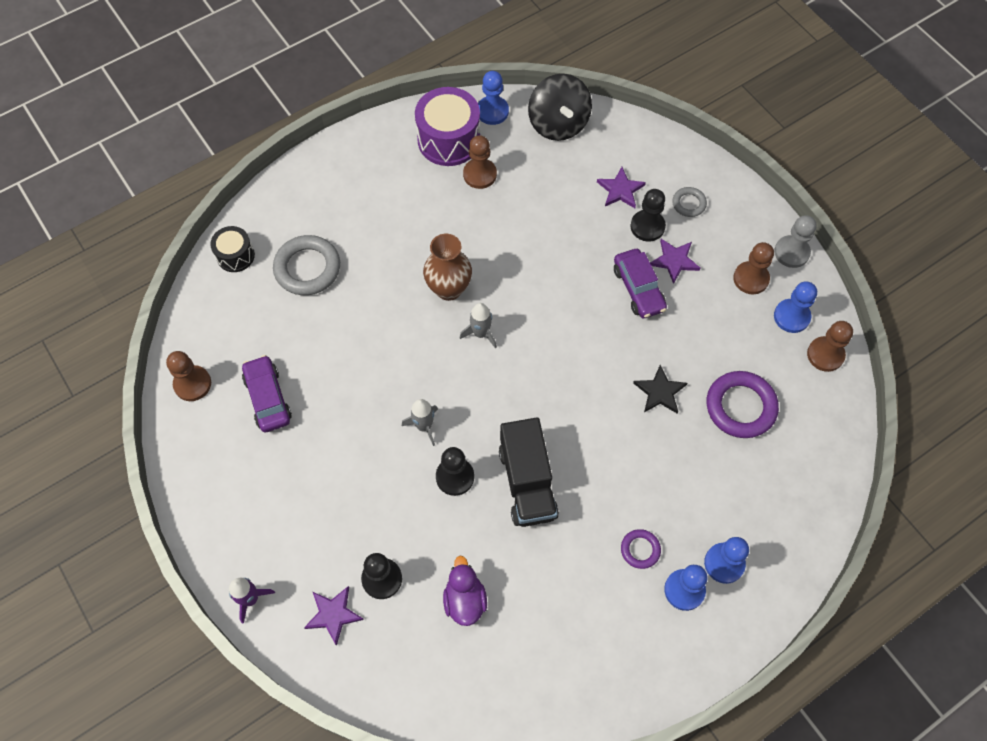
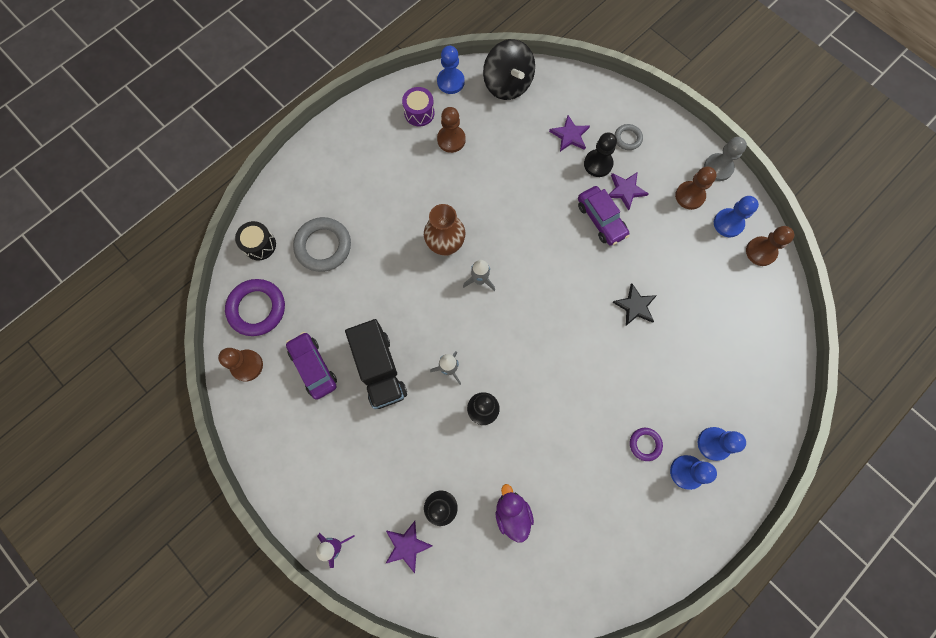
camera: 10 degrees left, 10 degrees up
purple drum [415,87,480,166] -> purple drum [402,87,435,127], size x0.57
black truck [499,417,559,527] -> black truck moved to [345,319,407,409]
purple ring [707,371,779,438] -> purple ring moved to [225,279,285,336]

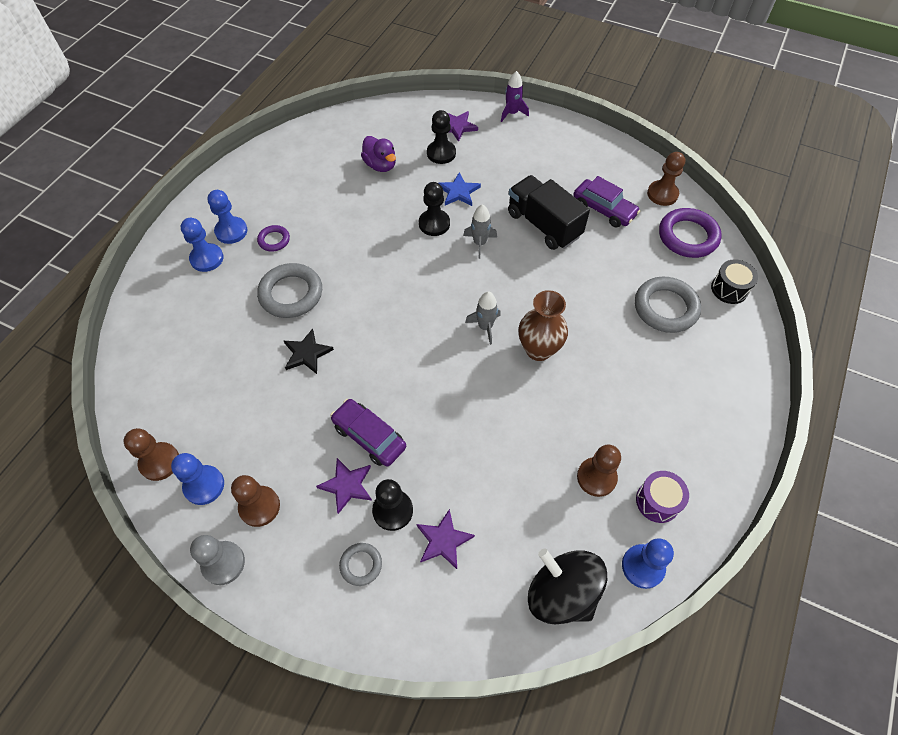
camera: 160 degrees right, 15 degrees down
none -> grey ring [257,263,322,318]
none -> blue star [438,172,481,206]

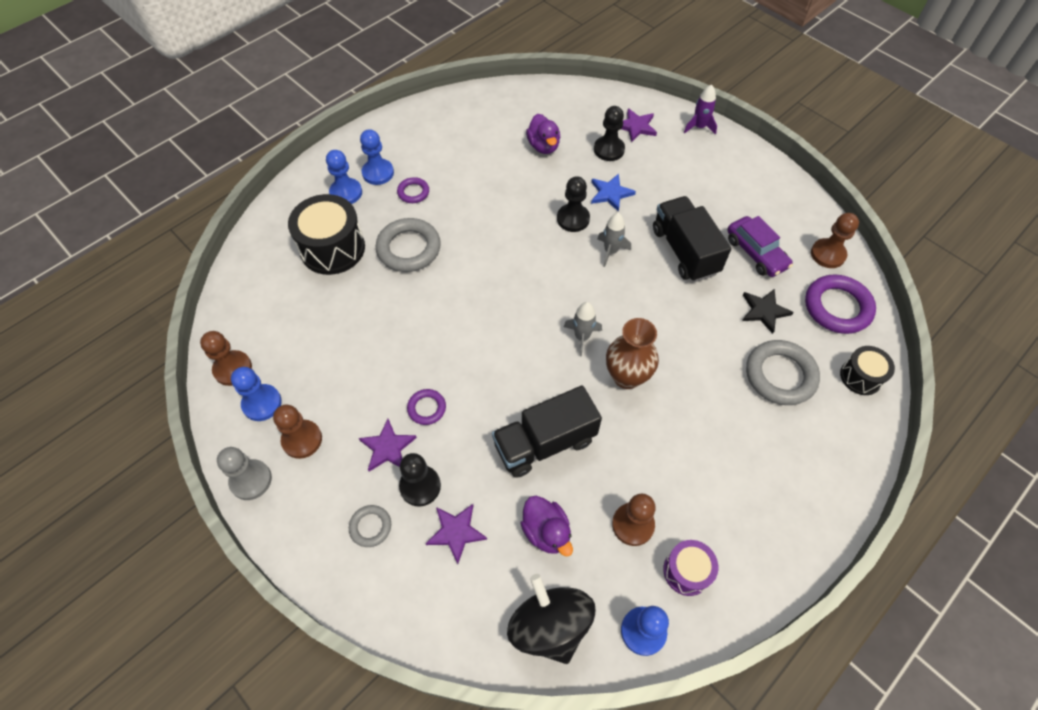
camera: 20 degrees right, 0 degrees up
black star [284,329,334,374] -> black star moved to [742,289,793,334]
purple car [330,399,406,466] -> purple ring [407,389,446,425]
none -> black drum [288,194,365,275]
none -> black truck [492,385,602,478]
none -> purple duck [520,496,573,557]

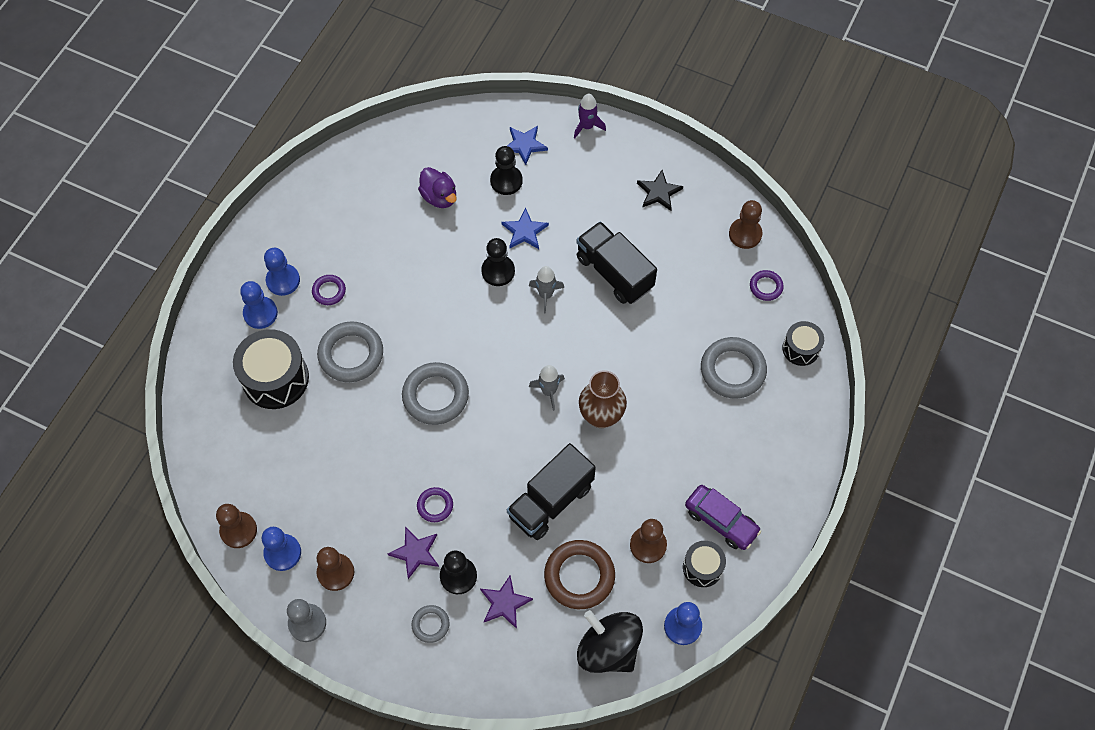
camera: 20 degrees left, 5 degrees up
purple duck [520,496,573,557] -> brown ring [544,540,615,609]
purple star [621,108,657,142] -> blue star [507,126,548,165]
purple drum [663,540,718,596] -> black drum [683,541,726,587]
purple car [727,216,793,277] -> purple car moved to [685,485,761,550]
black star [742,289,793,334] -> black star moved to [637,170,683,211]
purple ring [805,275,876,334] -> purple ring [750,270,784,301], size x0.53
none -> grey ring [402,362,469,425]

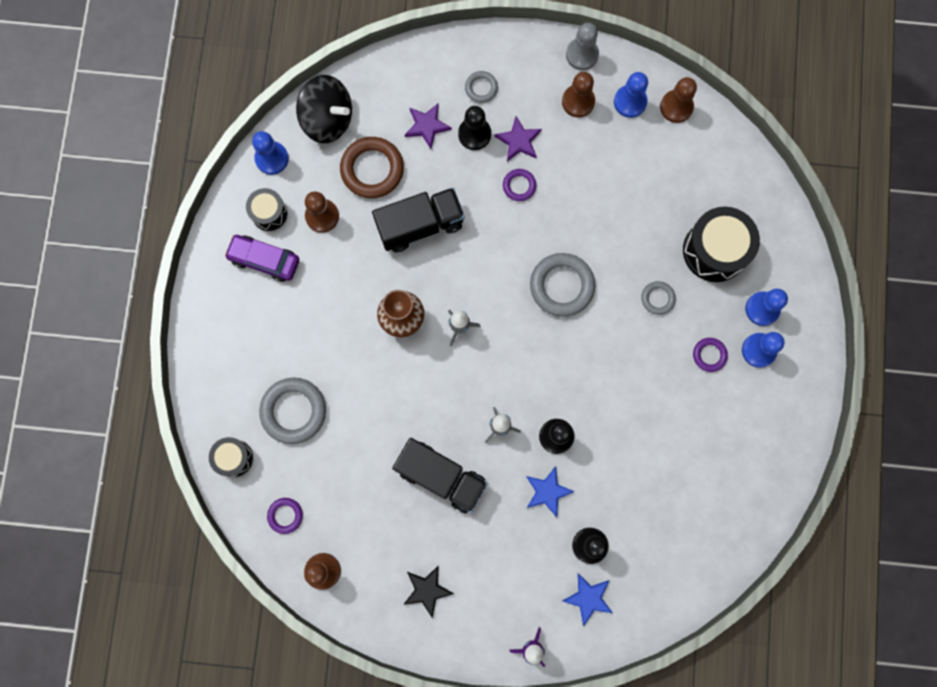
camera: 160 degrees right, 15 degrees up
grey ring [317,321,383,382] -> grey ring [641,281,676,315], size x0.53
purple duck [418,167,457,208] -> none
black truck [507,443,596,540] -> black truck turned 45 degrees clockwise [372,188,465,252]

